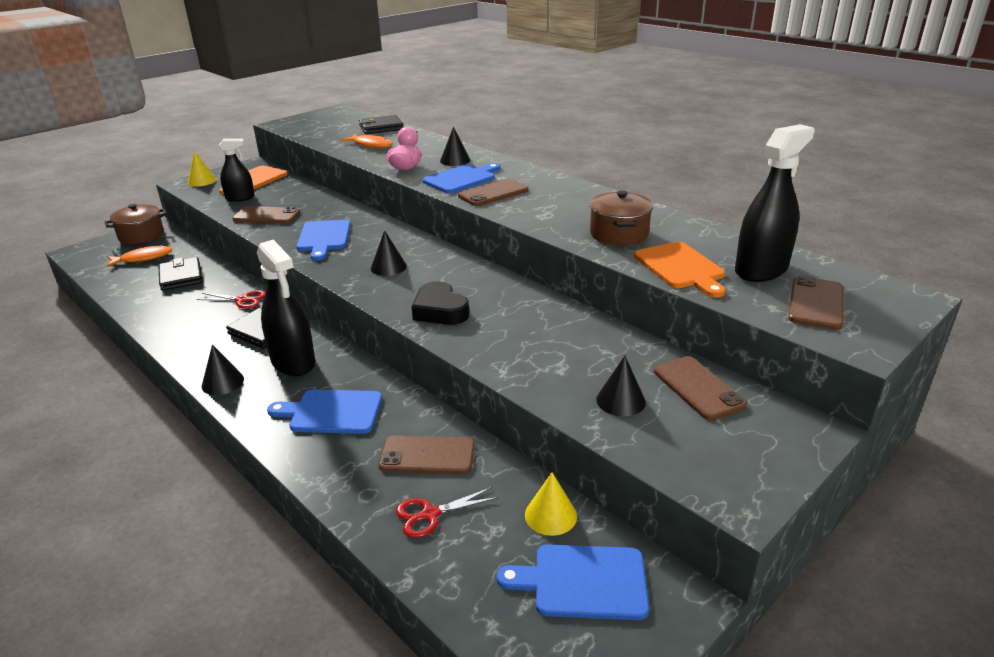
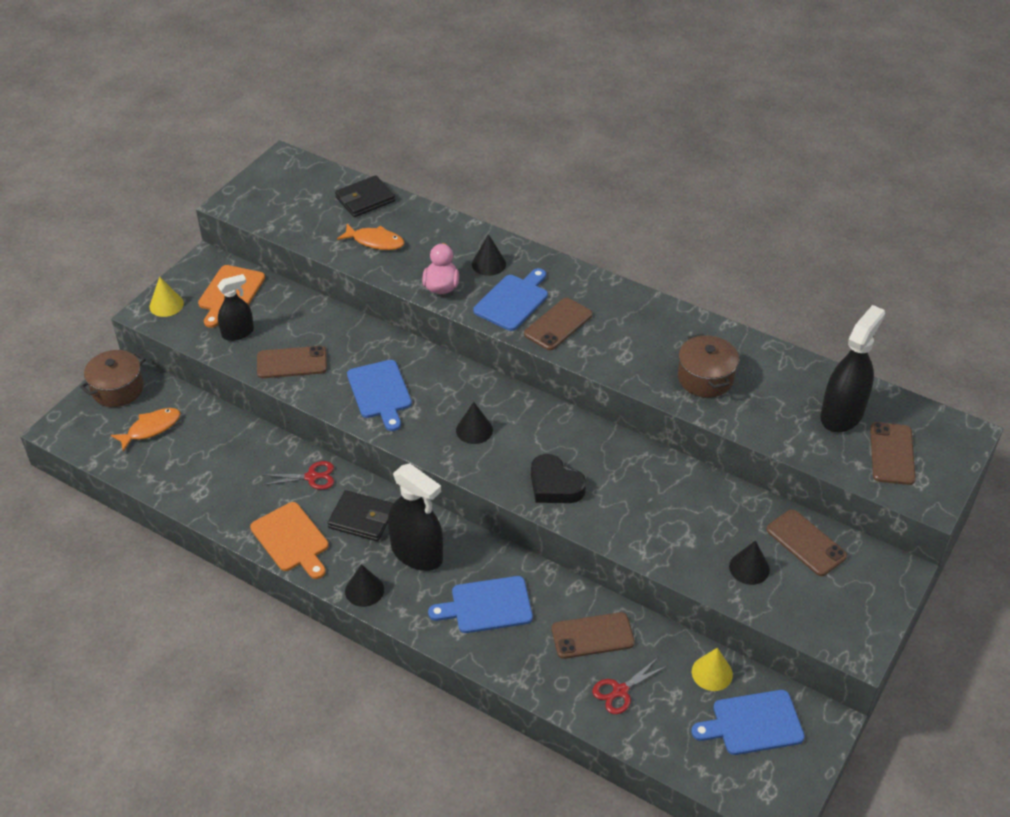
camera: 15 degrees left, 15 degrees up
black wallet [158,257,202,291] -> none
orange cutting board [634,242,726,298] -> orange cutting board moved to [250,502,329,579]

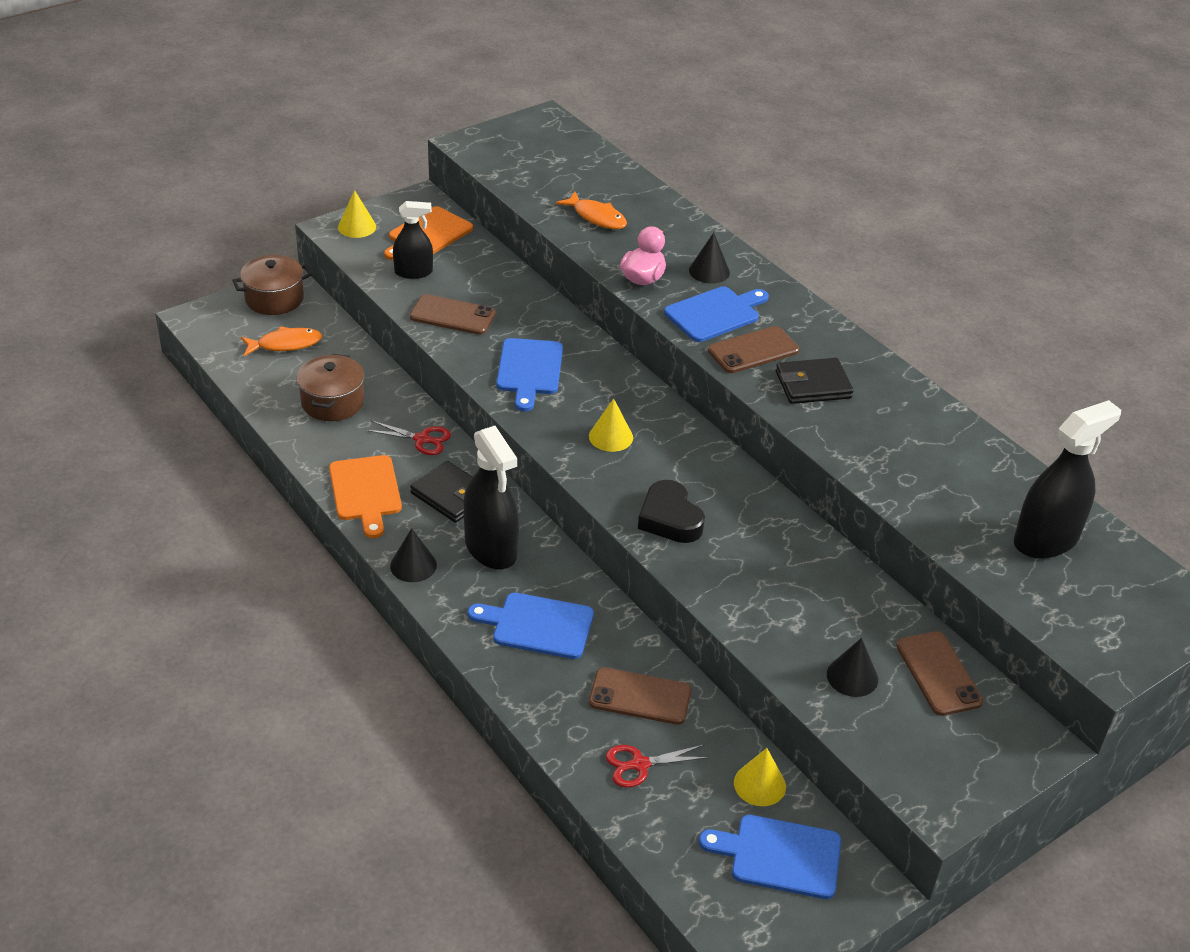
camera: 20 degrees right, 5 degrees down
black wallet [335,175,395,217] -> black wallet moved to [776,358,854,404]
black cone [456,402,493,444] -> yellow cone [589,398,633,452]
brown pot [678,334,739,397] -> brown pot moved to [297,354,365,421]
brown phone [870,422,916,485] -> none

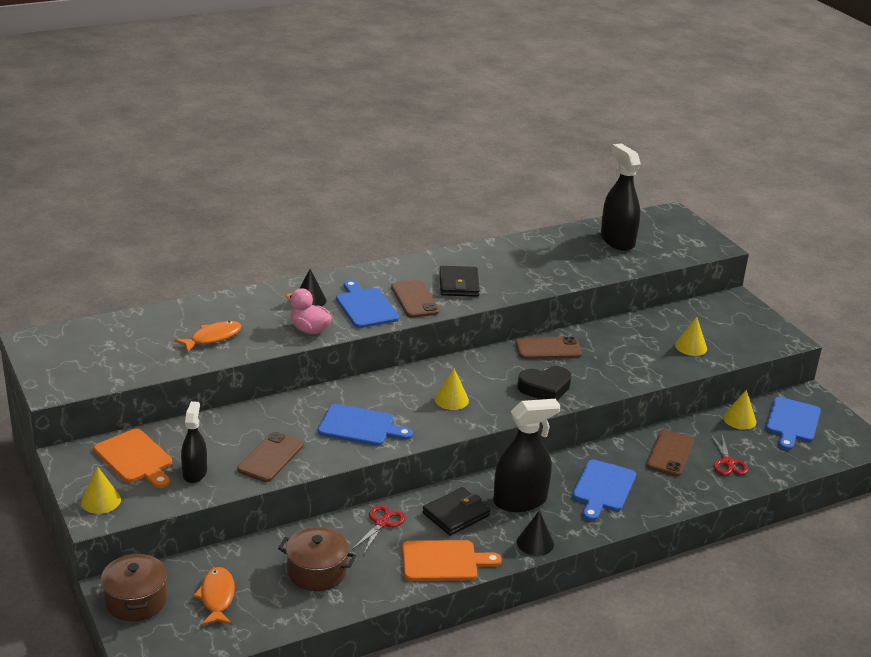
camera: 80 degrees left, 10 degrees down
black cone [827,638,878,697] -> yellow cone [675,317,707,356]
brown phone [896,631,983,716] -> brown phone moved to [515,337,582,359]

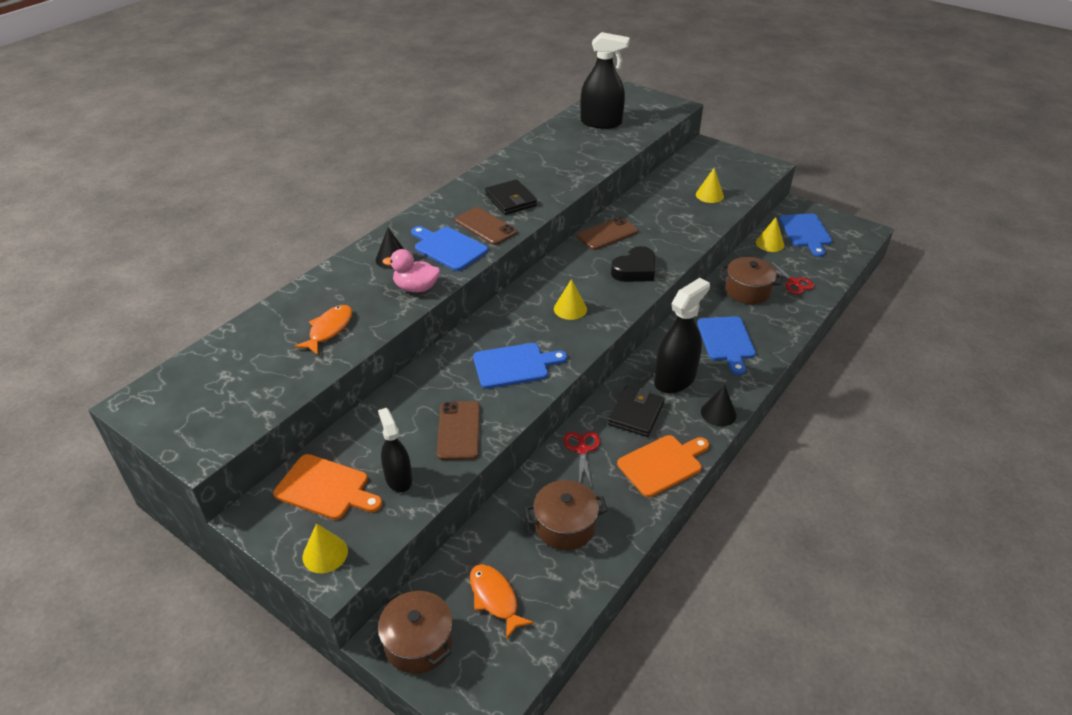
camera: 25 degrees left, 10 degrees up
black spray bottle [601,143,641,251] -> black spray bottle turned 150 degrees clockwise [581,32,630,129]
brown phone [646,430,694,476] -> brown pot [720,257,783,304]

